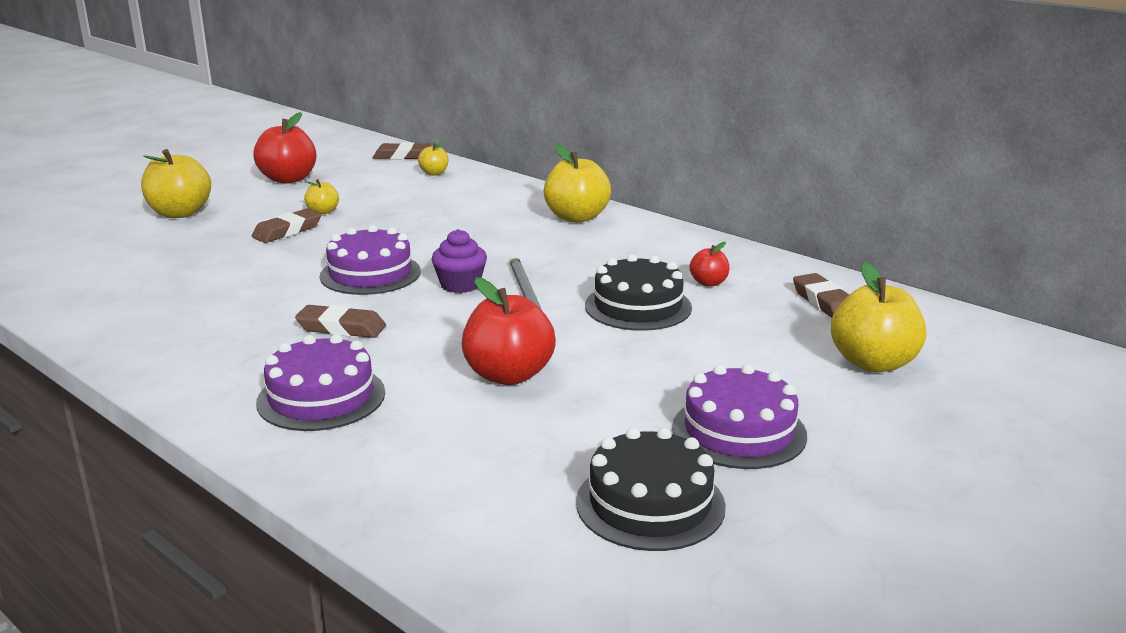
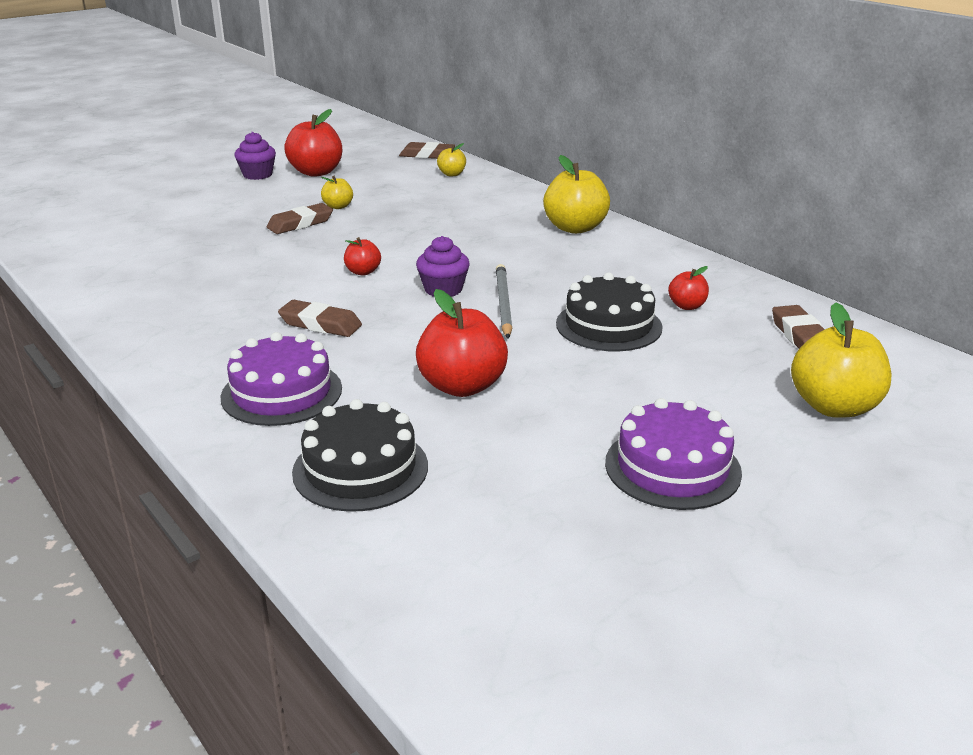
camera: 10 degrees right, 5 degrees up
yellow apple [141,149,211,218] -> none
purple cake [320,225,421,295] -> red apple [344,237,381,275]
black cake [576,427,726,551] -> black cake moved to [292,399,428,512]
none -> purple cupcake [234,132,276,180]

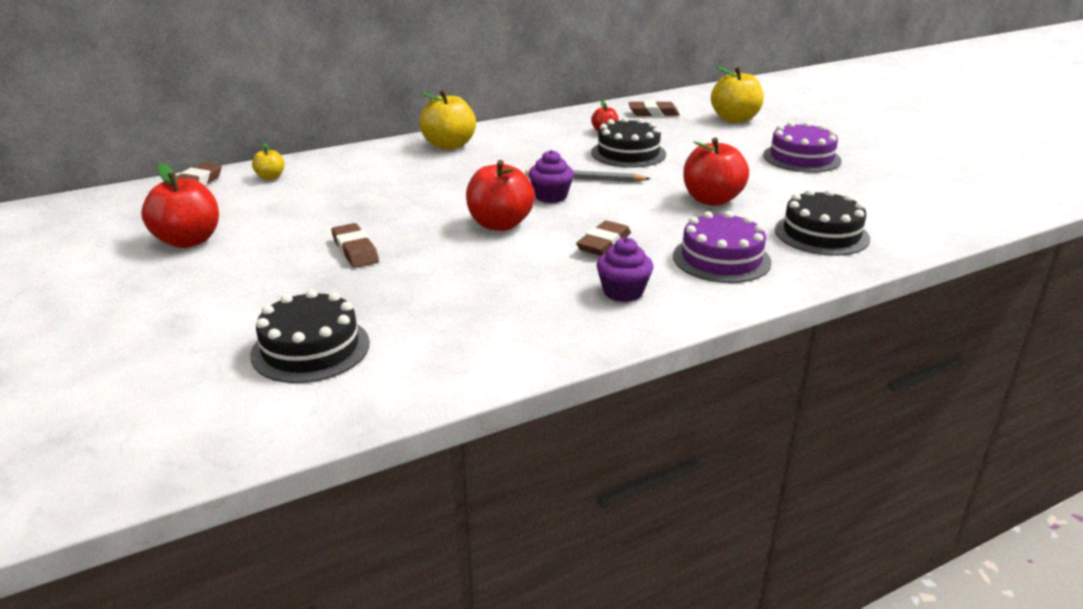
camera: 80 degrees left, 0 degrees up
purple cupcake [234,132,276,180] -> purple cupcake moved to [597,237,653,302]
yellow apple [321,176,353,209] -> none
red apple [344,237,381,275] -> red apple [466,160,535,231], size x1.95
none -> black cake [250,289,370,383]

